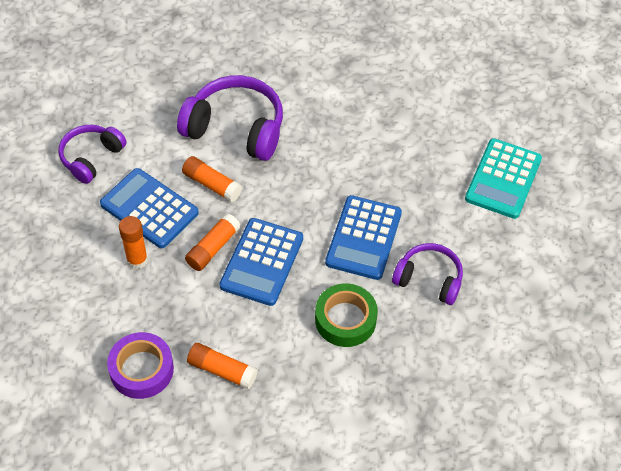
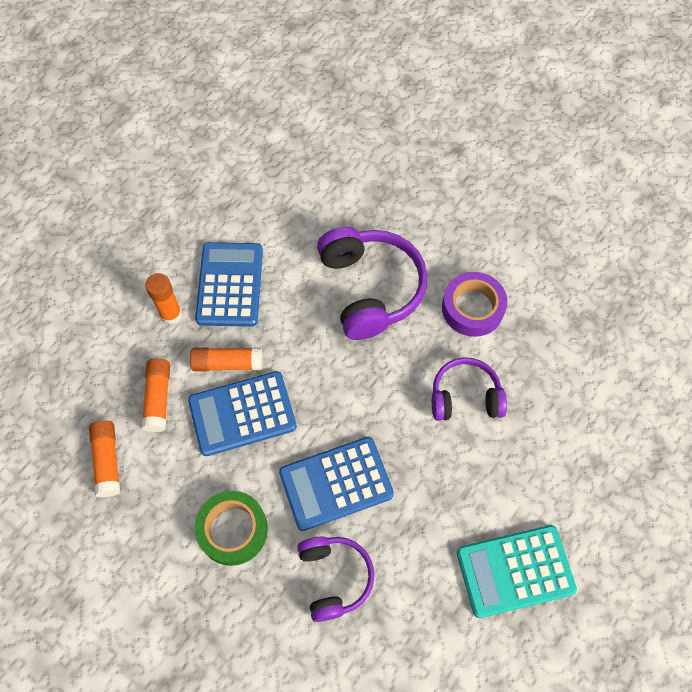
camera: 55 degrees right, 10 degrees up
purple headphones [58,125,127,184] -> purple headphones moved to [432,357,507,421]
purple tape [107,332,174,399] -> purple tape moved to [442,272,507,337]
orange glue stick [182,156,242,202] -> orange glue stick moved to [141,358,170,432]

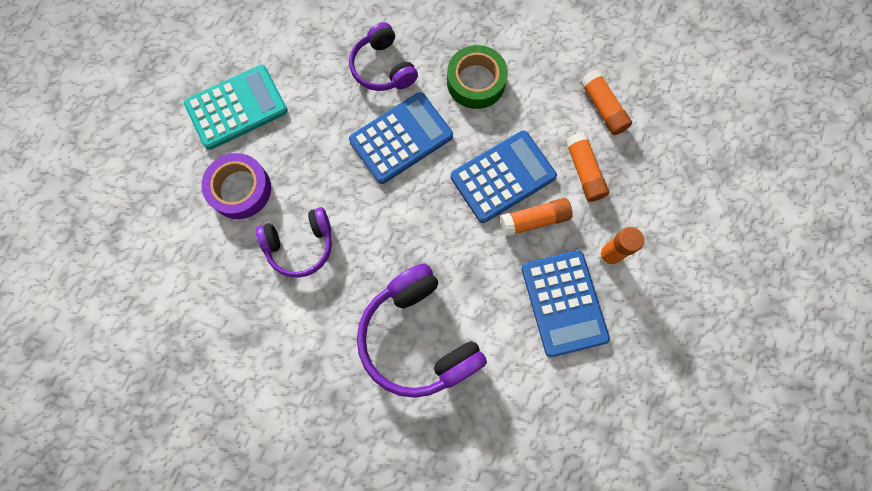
camera: 165 degrees right, 10 degrees up
purple tape [442,272,507,337] -> purple tape moved to [201,153,271,219]

